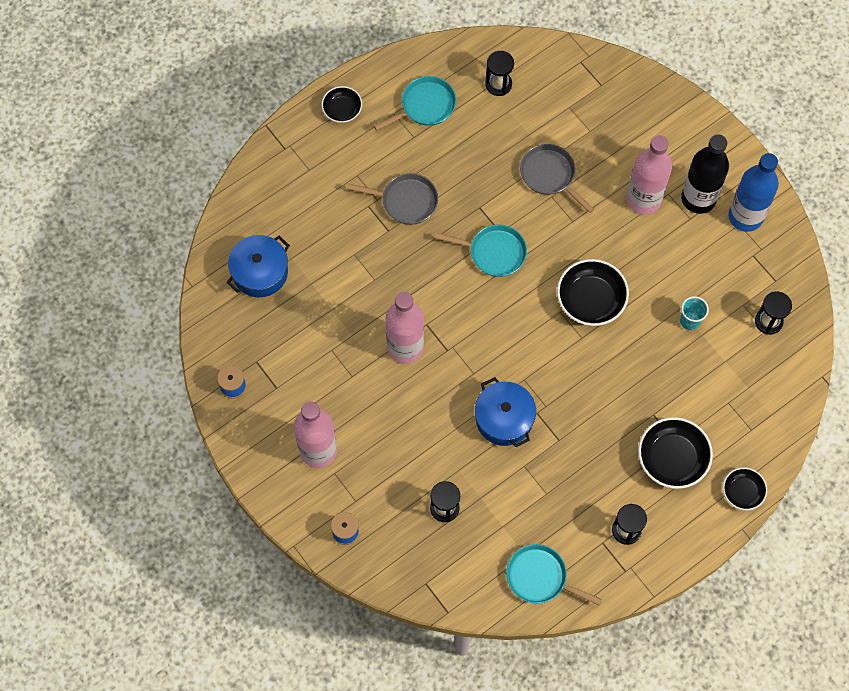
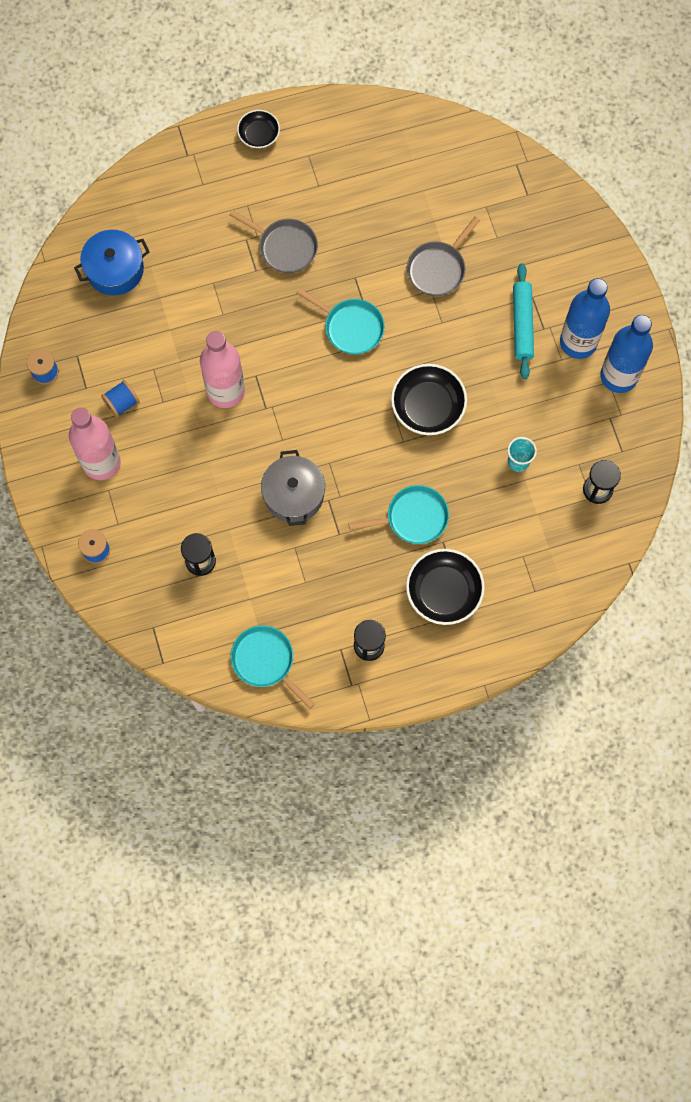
camera: 20 degrees right, 5 degrees up
turquoise pan [374,76,456,131] -> turquoise pan moved to [349,485,449,544]
blue pot [475,377,536,447] -> grey pot [261,450,325,526]
black hourglass [485,51,514,96] -> none
grey pan [520,144,594,213] -> grey pan turned 120 degrees counterclockwise [407,217,480,296]
pink bottle [627,135,672,215] -> turquoise rolling pin [513,264,534,379]
black bottle [681,134,729,214] -> blue bottle [560,278,610,359]
black bowl [723,468,767,510] -> none
none -> blue spool [101,380,140,418]

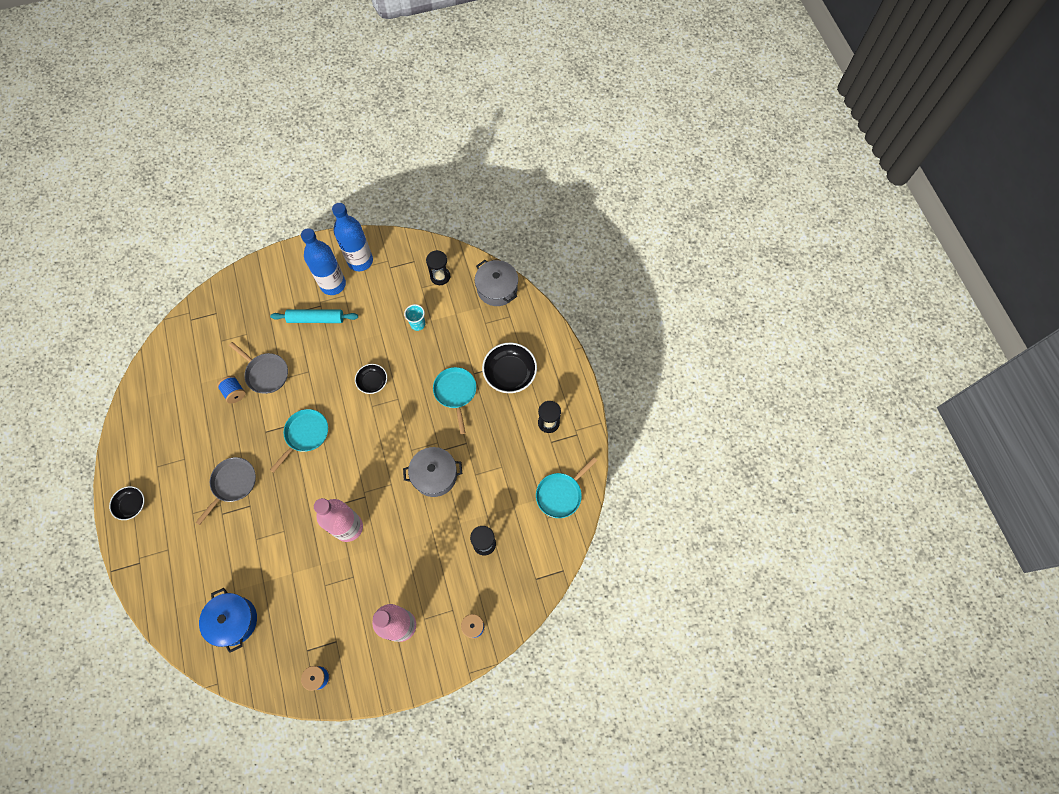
camera: 90 degrees left, 5 degrees down
blue spool [101,380,140,418] -> blue spool moved to [217,376,246,404]
black bowl [391,364,467,435] -> black bowl [355,364,387,394], size x0.59
none -> grey pot [475,260,518,306]

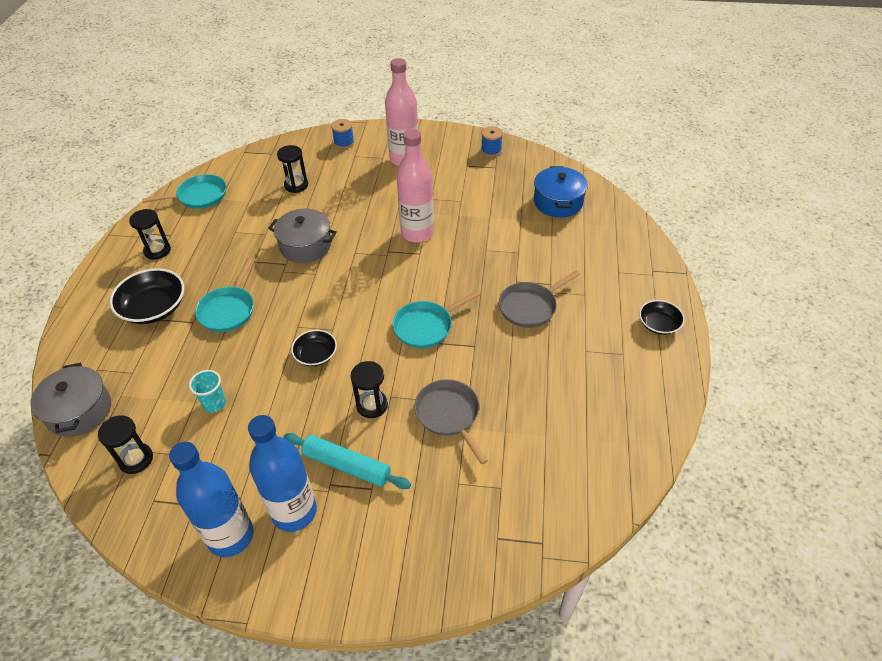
camera: 155 degrees left, 20 degrees down
blue spool [217,376,246,404] -> none
none -> black hourglass [350,361,388,418]

